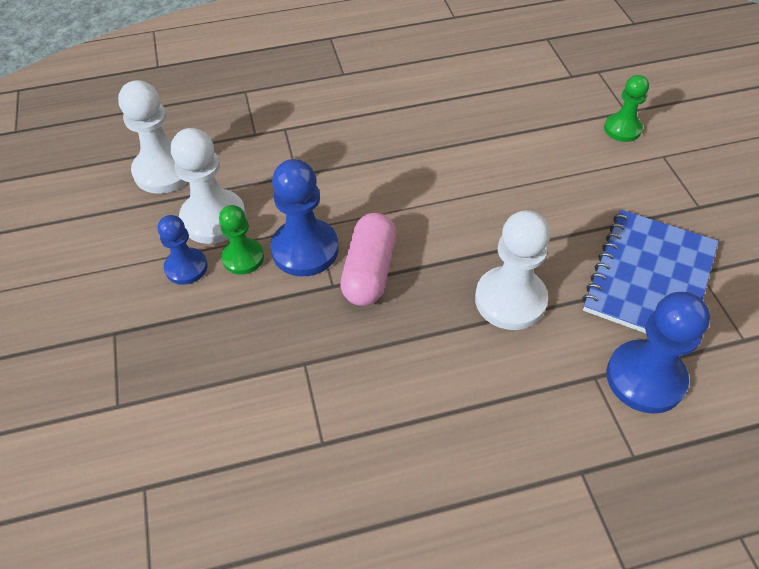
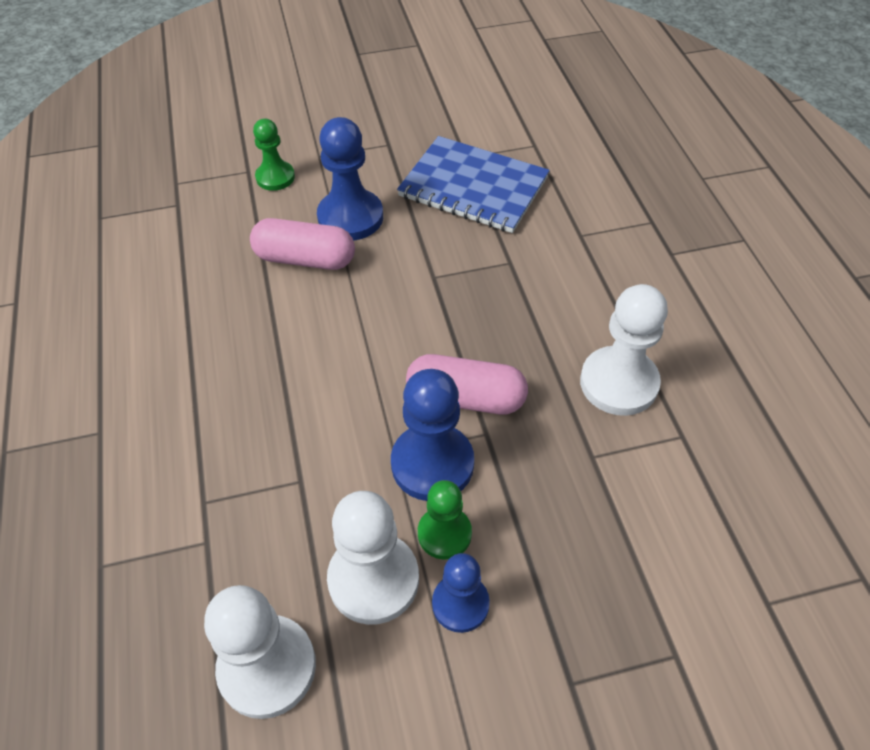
camera: 90 degrees left, 0 degrees up
white pawn [475,210,550,330] -> white pawn moved to [580,284,668,416]
blue pawn [606,292,710,414] -> blue pawn moved to [317,117,383,241]
none -> pink capsule [250,218,355,270]

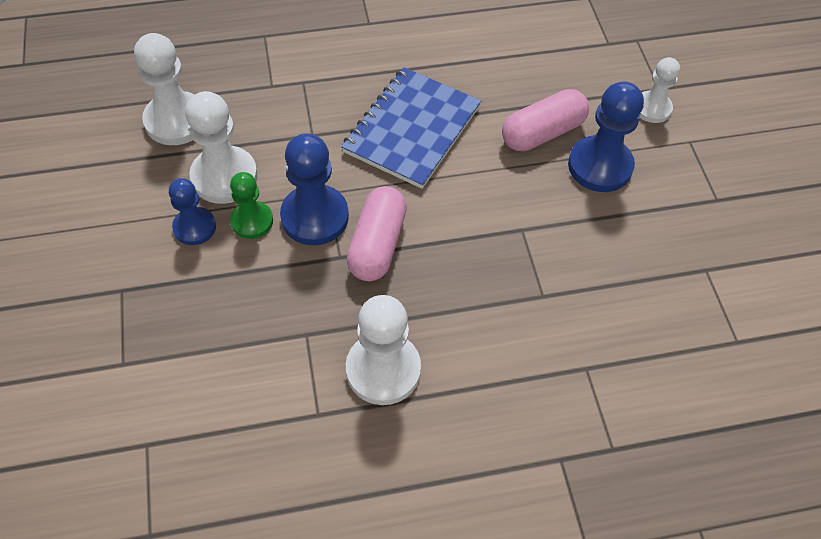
camera: 90 degrees right, 5 degrees up
pink capsule [250,218,355,270] -> pink capsule turned 45 degrees clockwise [502,89,589,151]
green pawn [253,119,295,191] -> white pawn [640,57,680,123]
blue notebook [397,136,550,233] -> blue notebook moved to [341,67,481,189]

